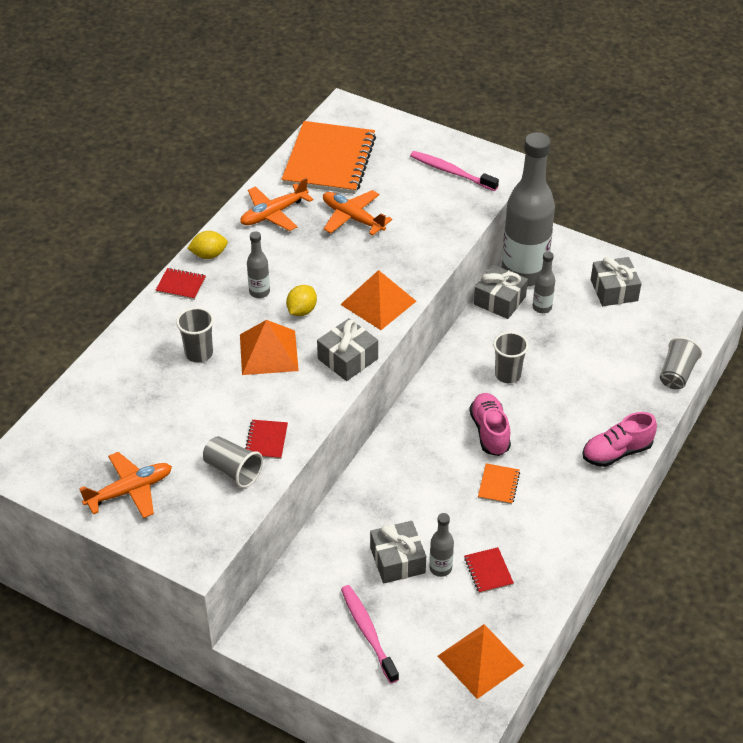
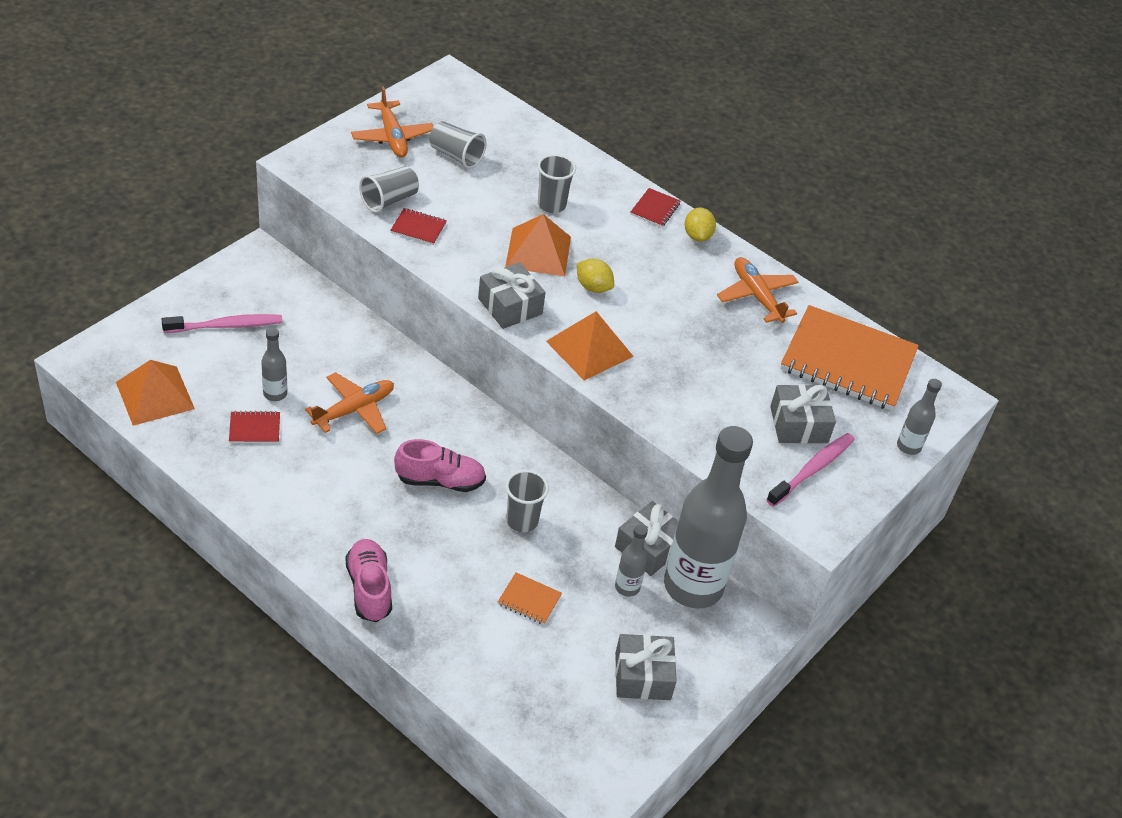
camera: 95 degrees right, 0 degrees up
grey bottle [247,231,270,298] -> grey bottle moved to [897,379,942,455]
orange plane [323,190,392,236] -> orange plane moved to [305,372,394,434]
grey gift [370,521,426,583] -> grey gift moved to [770,384,836,444]
orange notebook [478,463,520,505] -> orange notebook moved to [498,572,562,625]
grey cup [660,337,702,389] -> grey cup moved to [429,121,486,169]

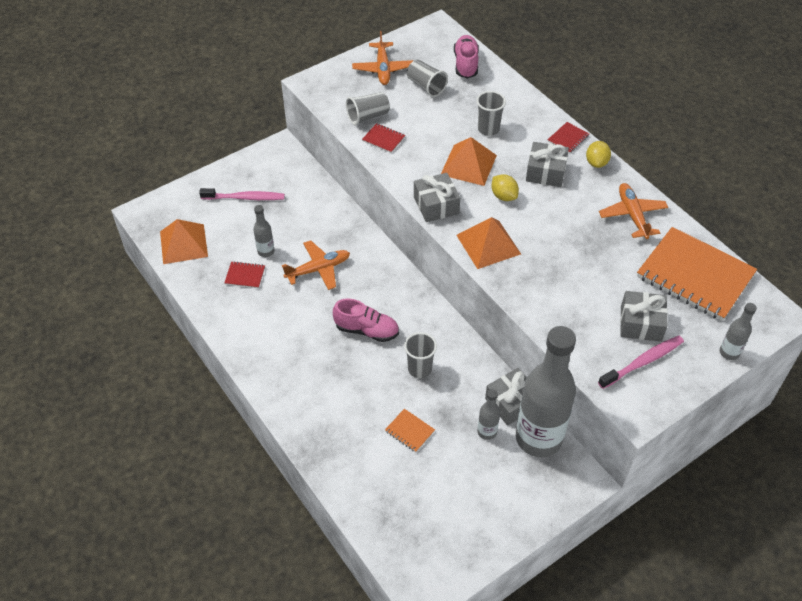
camera: 20 degrees right, 5 degrees up
pink shoe [345,539,392,622] -> pink shoe moved to [454,35,479,79]
grey gift [615,634,677,700] -> grey gift moved to [526,142,569,187]

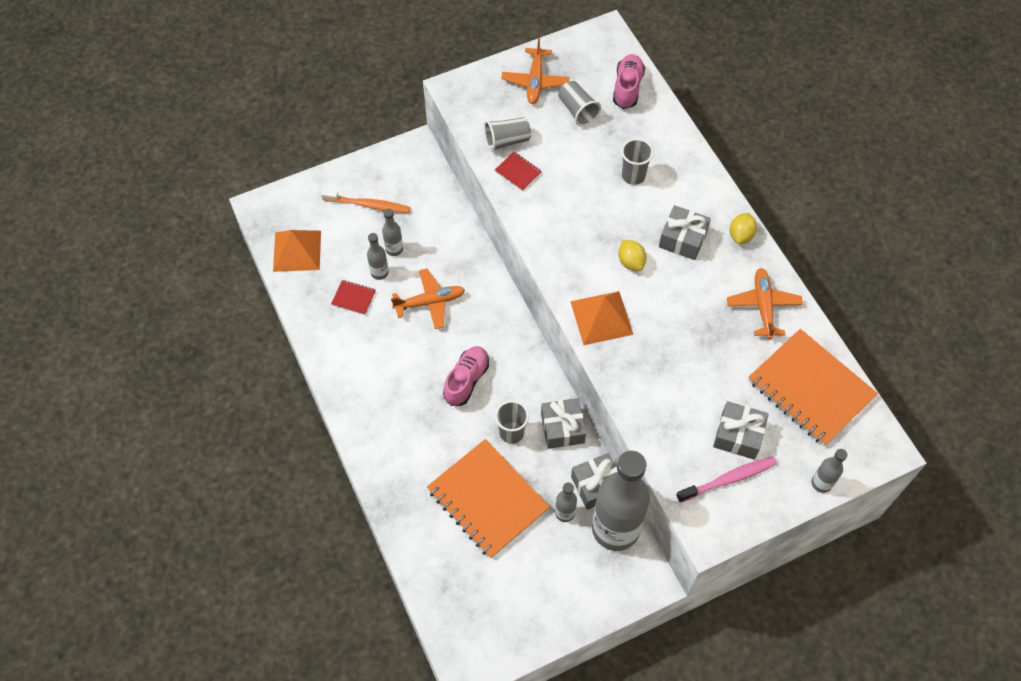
camera: 10 degrees right, 10 degrees up
pink toothbrush [199,188,285,200] -> orange toothbrush [321,189,410,213]
pink shoe [333,299,399,342] -> pink shoe turned 90 degrees counterclockwise [443,346,489,406]
orange notebook [385,409,435,452] -> orange notebook [427,439,550,558], size x2.44
grey gift [414,173,460,222] -> grey gift moved to [541,398,586,449]
orange pyramid [441,137,497,186] -> none
red notebook [547,122,589,154] -> none
none -> grey bottle [382,209,403,256]

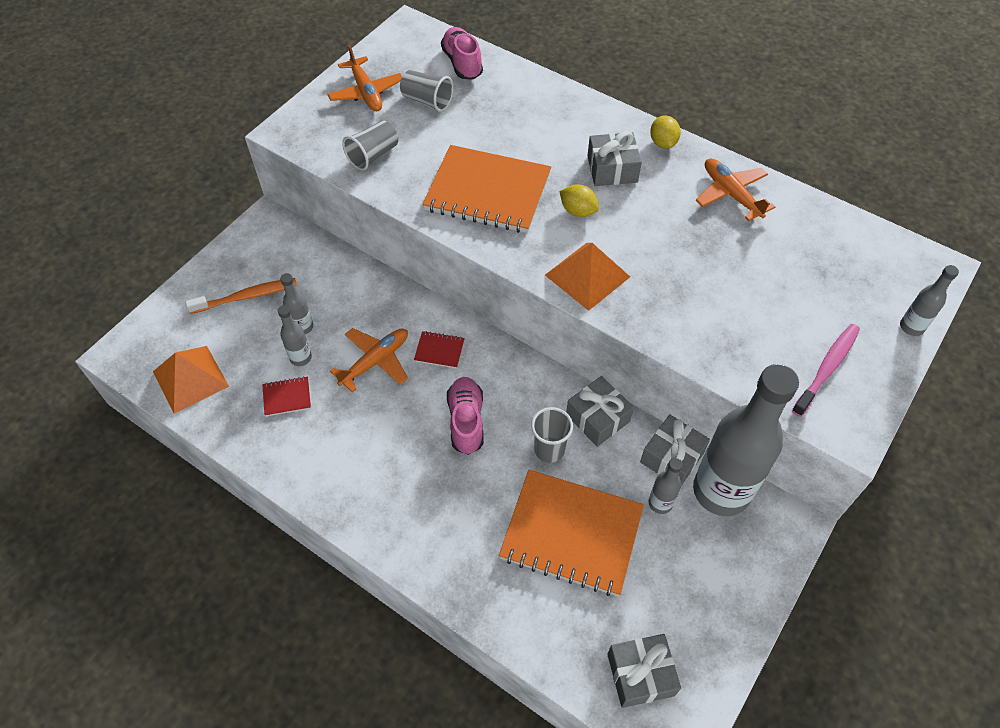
camera: 30 degrees left, 5 degrees down
red notebook [495,152,542,191] -> red notebook moved to [414,331,465,368]
grey cup [621,138,654,185] -> none
grey gift [713,401,769,459] -> grey gift moved to [607,634,681,708]
orange notebook [748,329,878,446] -> orange notebook moved to [422,145,551,233]

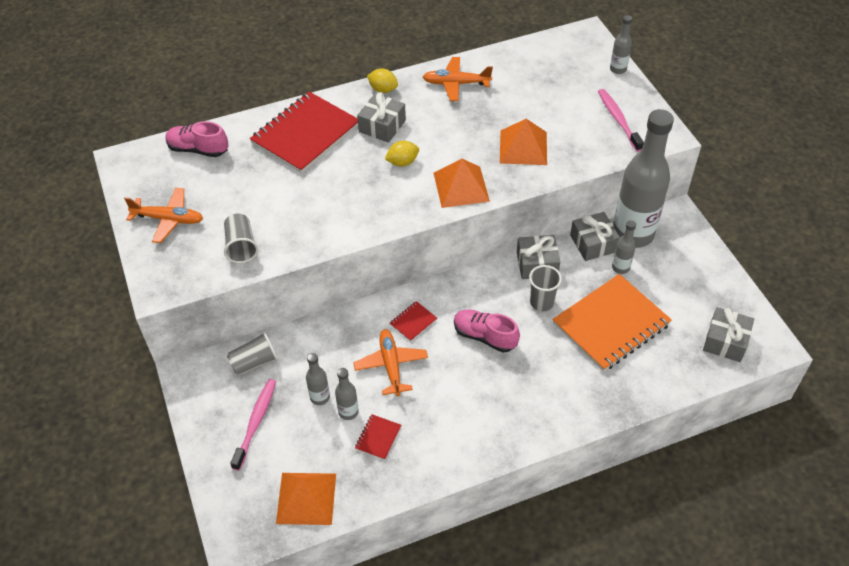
camera: 55 degrees left, 5 degrees down
orange toothbrush [186,278,297,314] -> pink toothbrush [230,379,276,471]
grey cup [400,70,454,112] -> grey cup moved to [227,332,278,376]
orange notebook [422,145,551,233] -> none
none -> red notebook [250,92,358,173]
none -> orange pyramid [500,119,547,165]

